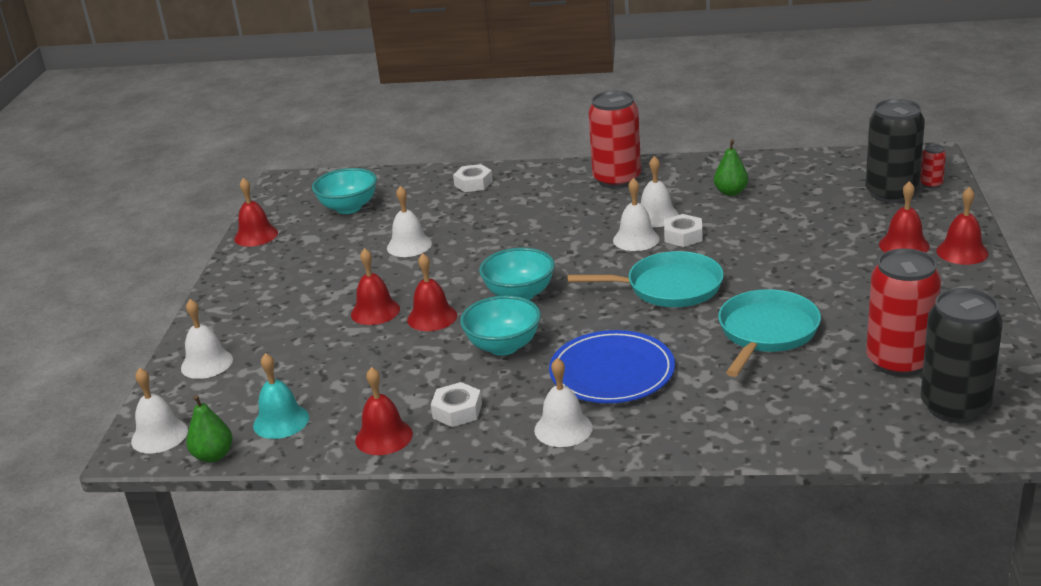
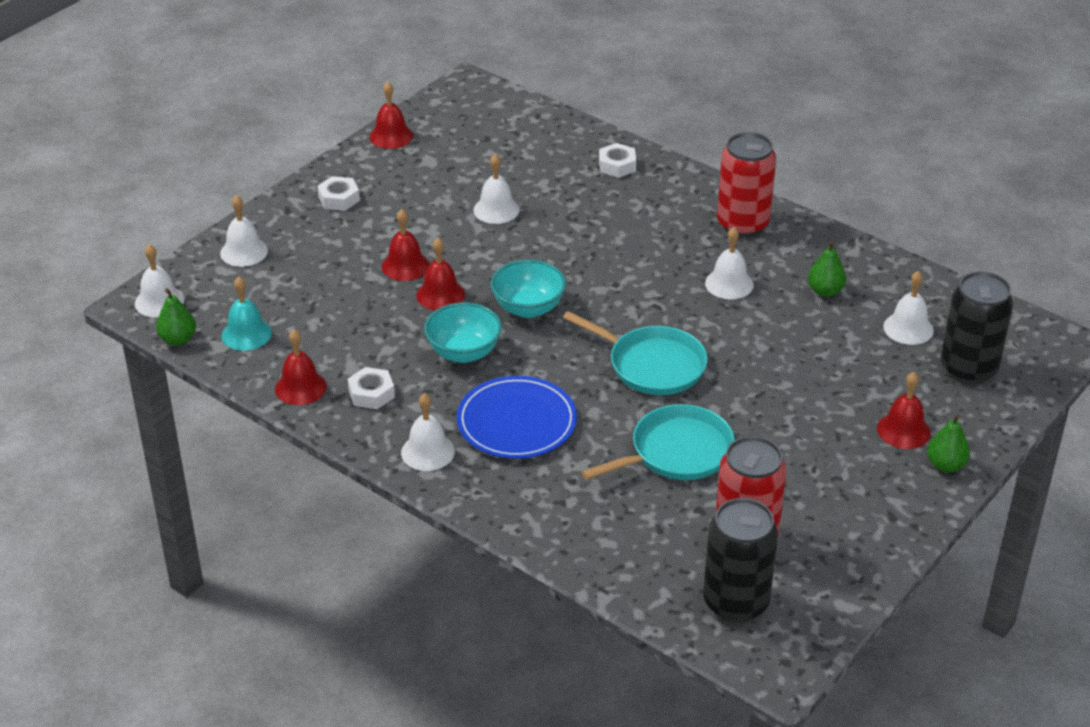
camera: 30 degrees right, 10 degrees up
turquoise bowl [312,168,377,214] -> none
white bell [613,178,660,251] -> white bell moved to [883,271,934,345]
white nut [664,214,702,247] -> white nut moved to [318,176,360,211]
red can [920,144,946,189] -> none
red bell [936,187,989,265] -> green pear [927,413,970,472]

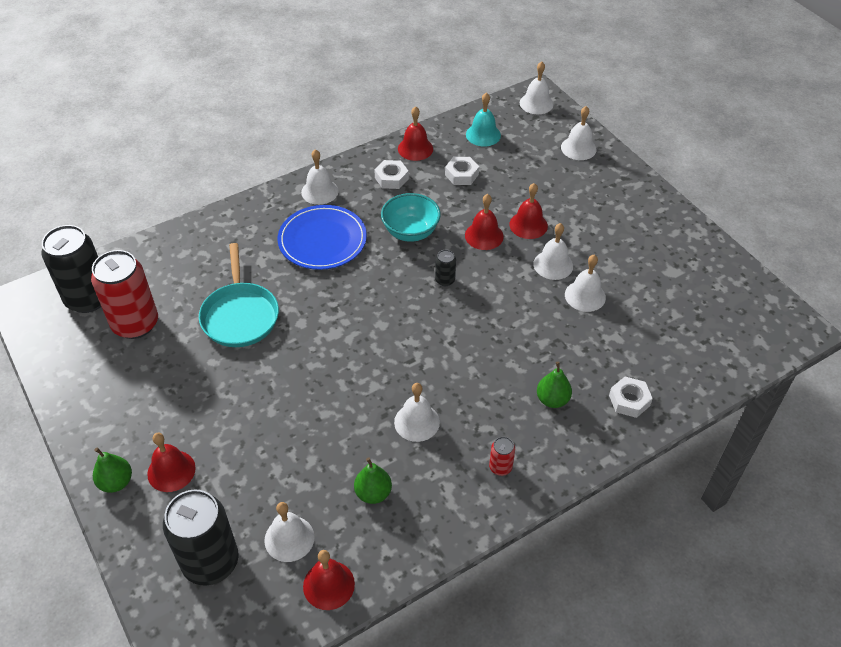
camera: 110 degrees right, 10 degrees up
green pear [156,288,196,345] -> green pear moved to [537,362,572,408]
white nut [318,176,360,211] -> white nut moved to [445,157,479,185]
red bell [370,81,413,149] -> red bell moved to [303,550,355,610]
turquoise bowl [491,260,566,318] -> black can [435,250,456,286]
turquoise pan [563,311,708,395] -> none
red can [717,132,776,237] -> red can [489,437,515,476], size x0.43
none -> white bell [533,223,573,280]

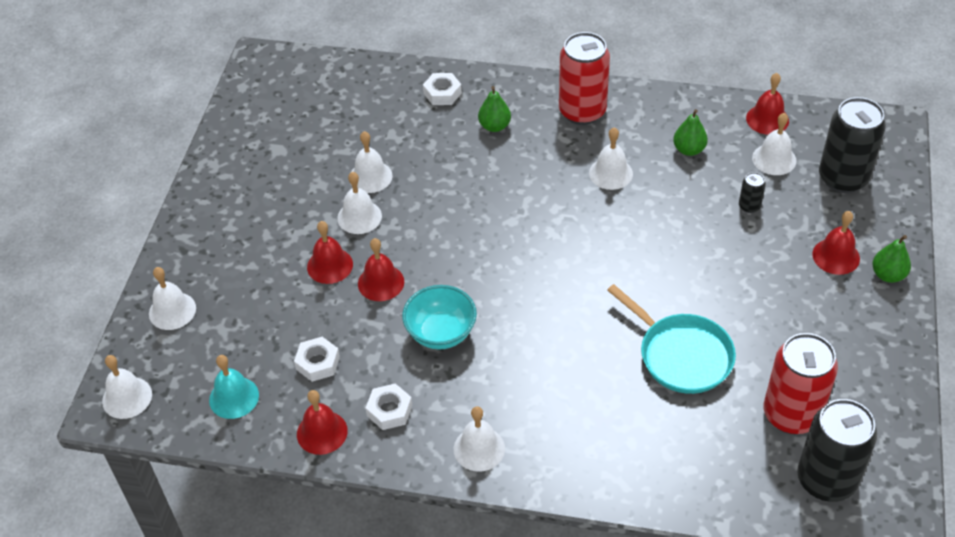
camera: 135 degrees left, 0 degrees up
turquoise pan [199,243,279,347] -> turquoise pan turned 105 degrees clockwise [607,284,736,394]
blue plate [278,205,367,270] -> none
black can [435,250,456,286] -> black can moved to [739,172,766,213]
red can [489,437,515,476] -> red can [559,32,610,125], size x2.30

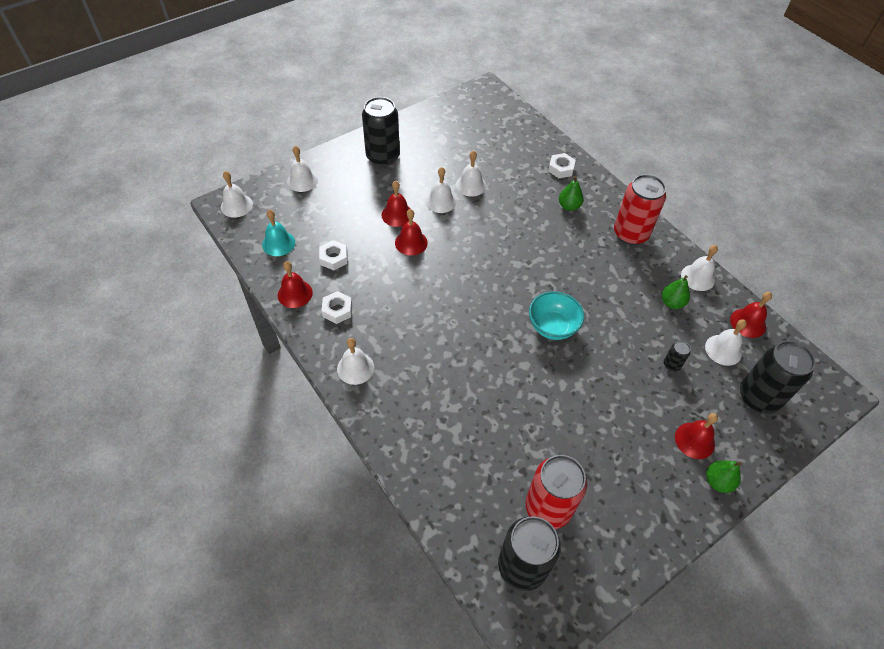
camera: 40 degrees right, 5 degrees up
turquoise bowl [402,285,477,349] -> turquoise bowl moved to [529,291,584,340]
white bell [589,127,633,190] -> white bell moved to [681,245,718,291]
turquoise pan [607,284,736,394] -> none
none -> black can [362,97,400,166]

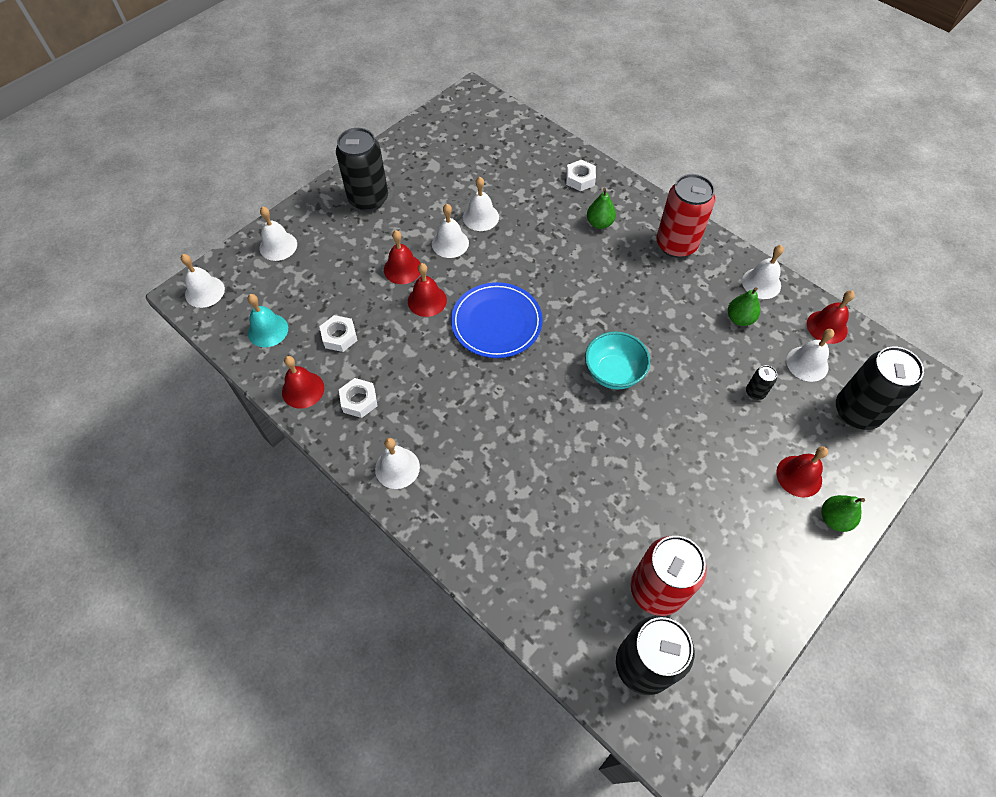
camera: 10 degrees left, 5 degrees up
none -> blue plate [451,282,543,358]

